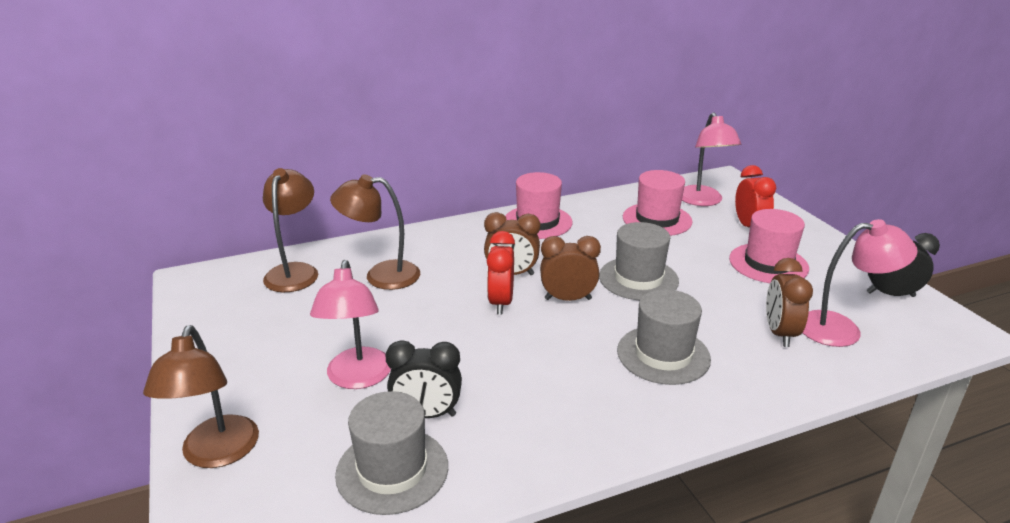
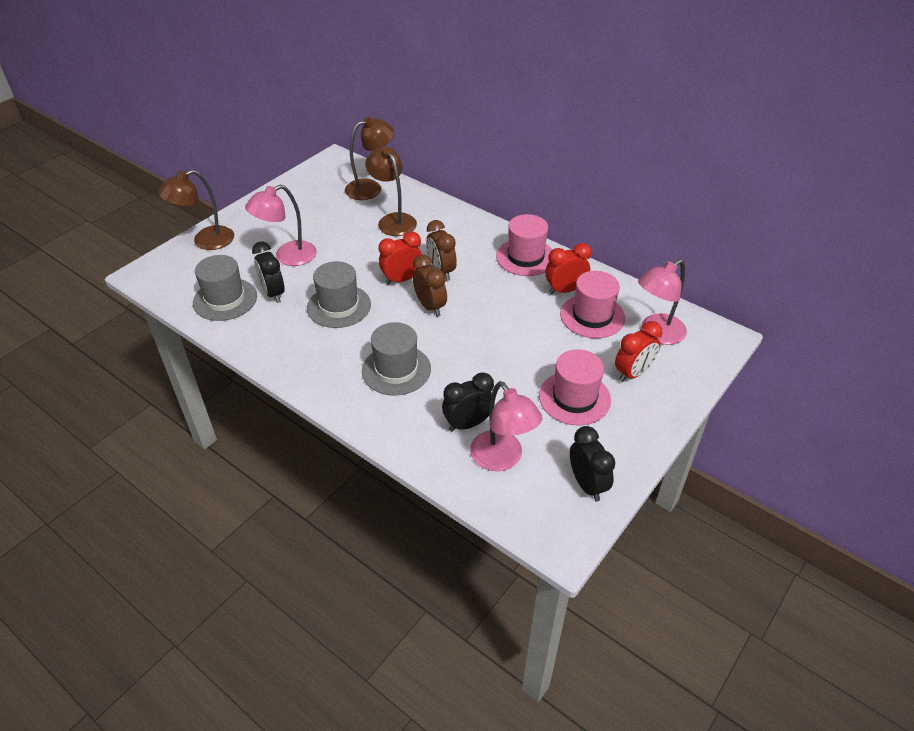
camera: 60 degrees right, 15 degrees up
grey hat [599,222,679,300] -> grey hat moved to [307,261,371,328]
brown clock [766,258,813,347] -> black clock [442,372,495,432]
none -> red clock [545,243,592,294]

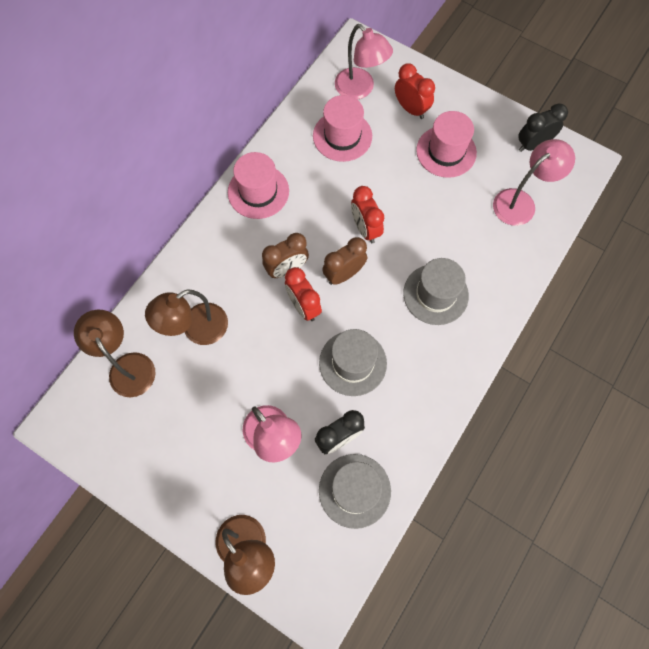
camera: 95 degrees left, 25 degrees up
black clock [442,372,495,432] -> none
red clock [545,243,592,294] -> red clock moved to [351,186,384,243]

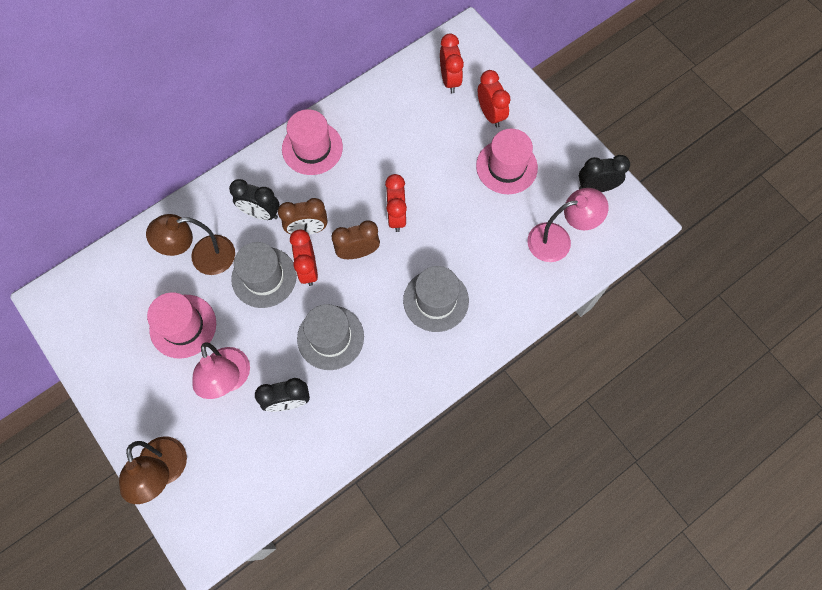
camera: 20 degrees right, 0 degrees up
brown lamp [74,310,156,397] -> none
pink hat [313,95,372,162] -> pink hat moved to [147,292,216,359]
grey hat [319,454,391,529] -> grey hat moved to [231,242,297,308]
pink lamp [335,24,393,100] -> red clock [440,34,464,93]
none -> black clock [229,179,279,220]

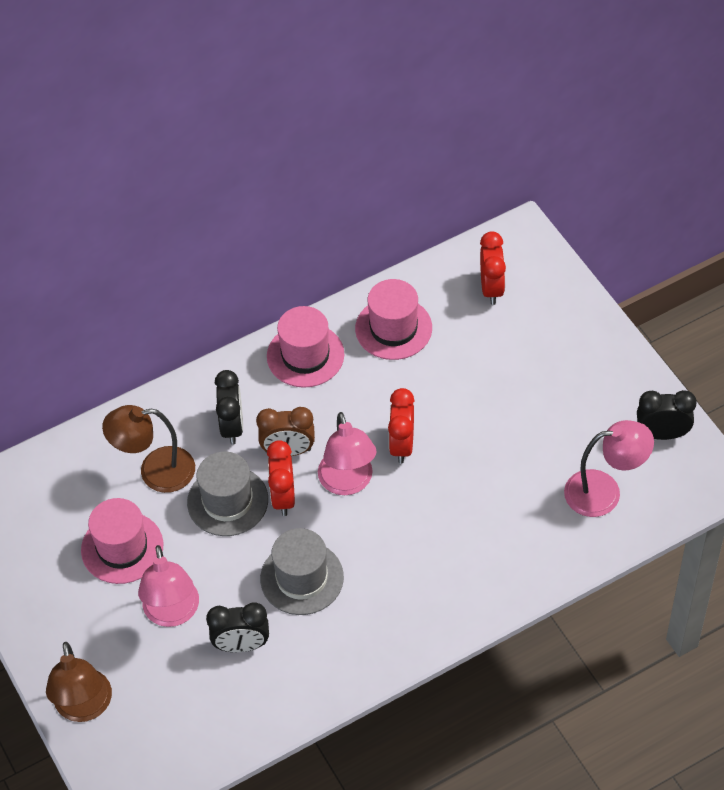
camera: 10 degrees right, 15 degrees down
black clock [229,179,279,220] -> black clock turned 120 degrees counterclockwise [215,370,243,445]
brown clock [332,220,380,259] -> pink lamp [318,412,377,495]
grey hat [403,266,469,332] -> none
pink hat [476,129,538,194] -> pink hat moved to [355,279,432,360]
red clock [478,70,511,128] -> none

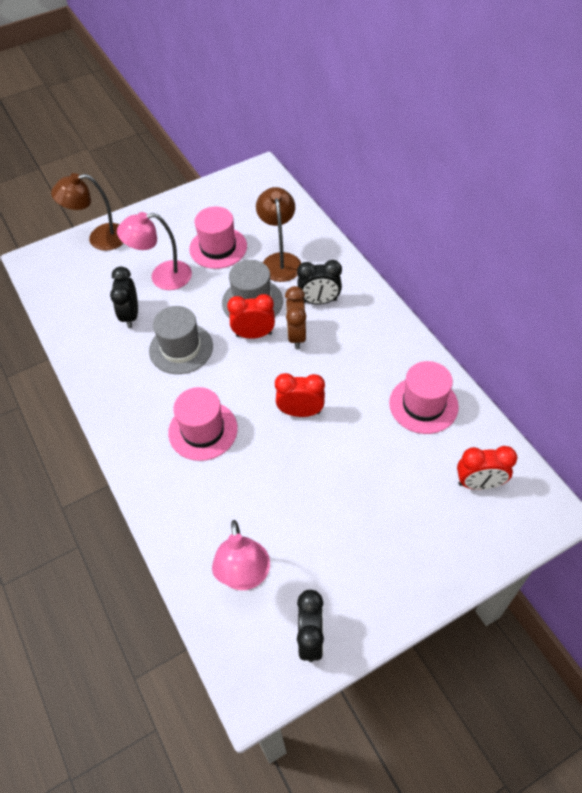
camera: 90 degrees right, 0 degrees up
pink hat [267,306,344,388] -> pink hat moved to [168,387,238,461]
pink lamp [318,412,377,495] -> none

